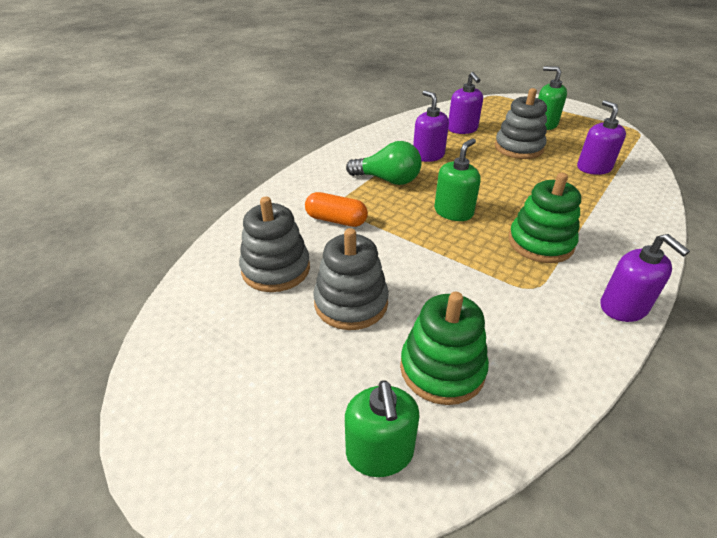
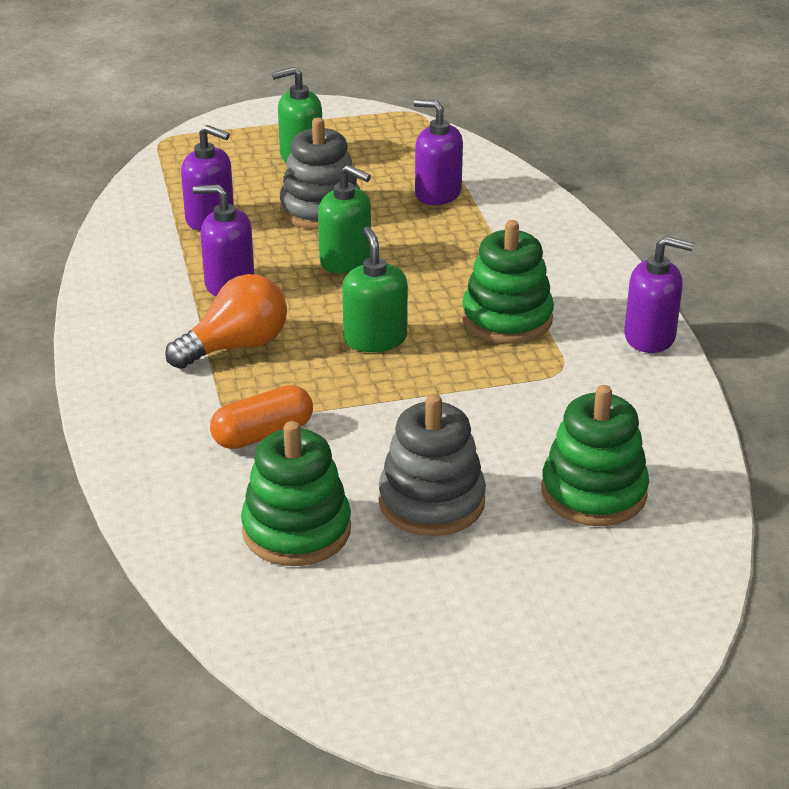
camera: 50 degrees left, 5 degrees down
grey stacking toy [239,197,310,292] -> green stacking toy [241,421,351,566]
green soap dispenser [345,380,420,477] -> green soap dispenser moved to [318,165,371,274]
green light bulb [346,141,422,185] -> orange light bulb [165,274,287,369]

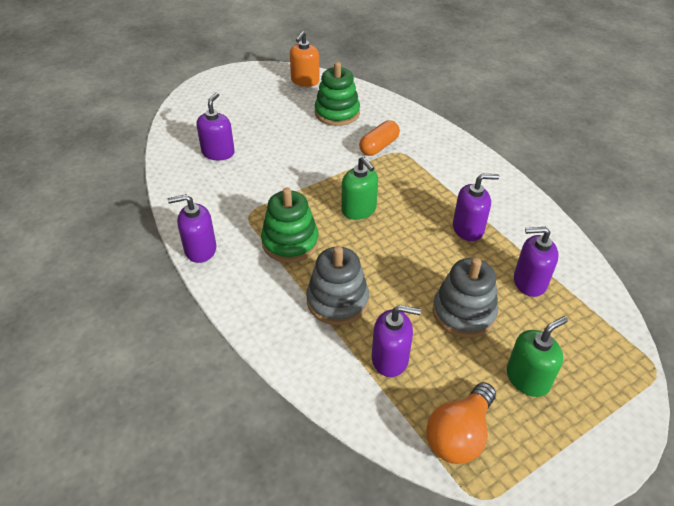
camera: 160 degrees right, 10 degrees up
orange light bulb [165,274,287,369] -> orange light bulb moved to [426,382,496,464]
green soap dispenser [318,165,371,274] -> none
grey stacking toy [379,394,486,536] -> grey stacking toy moved to [306,246,369,325]
green stacking toy [542,385,649,526] -> purple soap dispenser [196,92,235,160]
none -> orange soap dispenser [290,31,320,87]

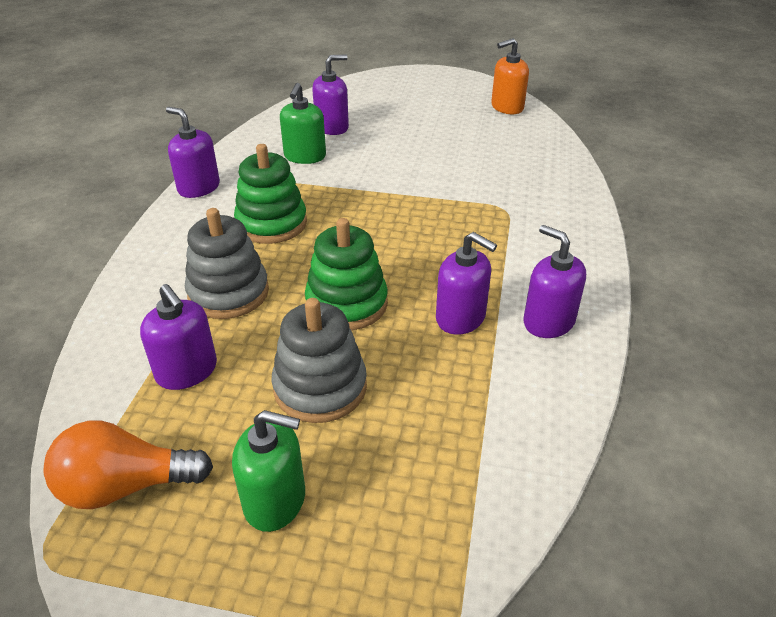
camera: 45 degrees right, 5 degrees down
green stacking toy [315,62,360,126] -> green stacking toy moved to [305,218,388,331]
green soap dispenser [341,156,378,220] -> green soap dispenser moved to [280,83,326,164]
orange capsule [359,120,400,156] -> none
purple soap dispenser [514,227,559,297] -> purple soap dispenser moved to [524,225,586,338]

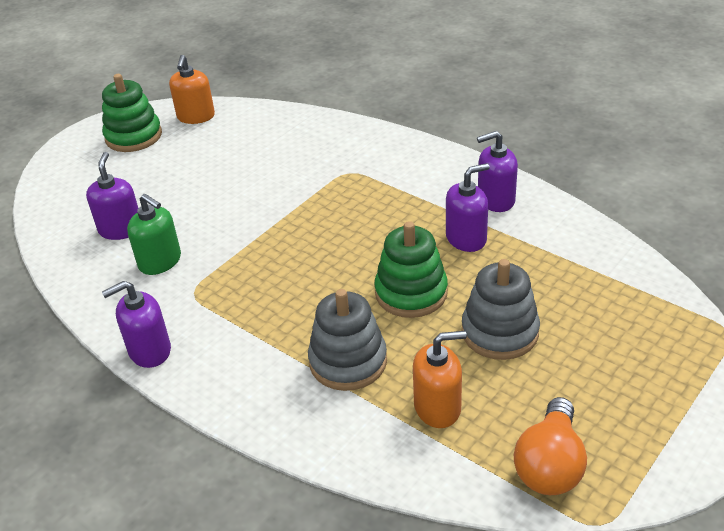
camera: 60 degrees left, 0 degrees up
purple soap dispenser [140,284,217,390] -> orange soap dispenser [413,331,467,428]
green soap dispenser [232,410,305,532] -> none
green stacking toy [234,144,307,244] -> green stacking toy moved to [102,74,162,152]

